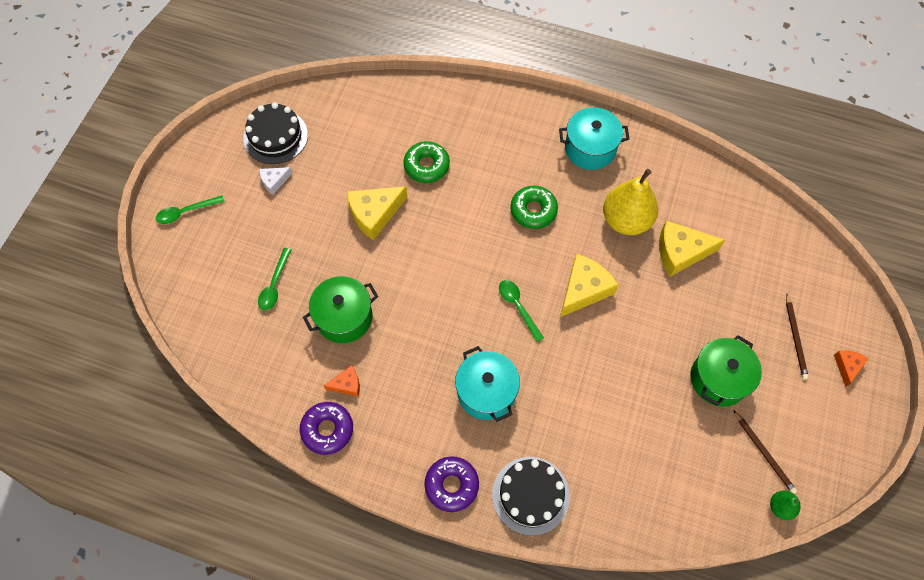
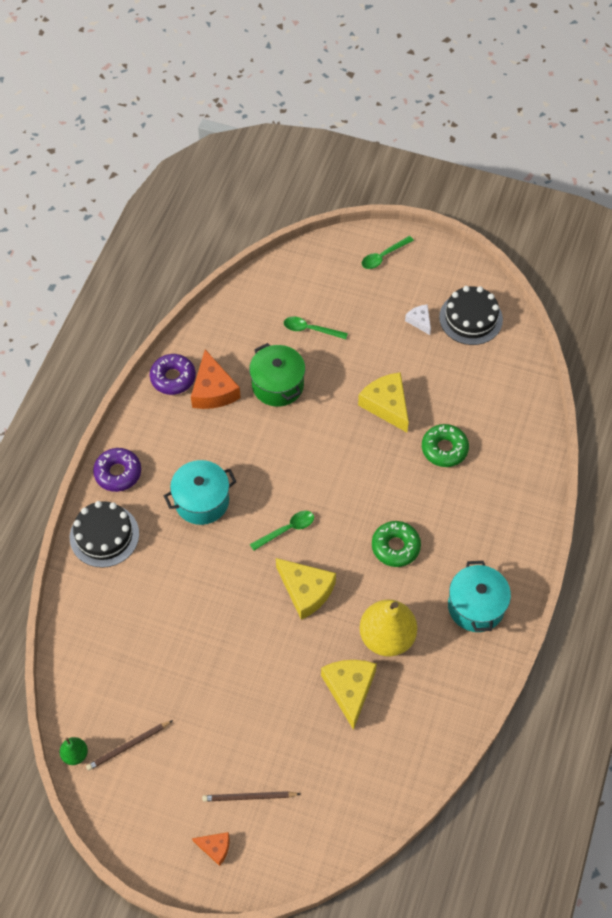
camera: 90 degrees right, 5 degrees down
green spoon [156,195,225,224] -> green spoon turned 105 degrees counterclockwise [362,236,414,269]
orange cheese [324,365,360,397] -> orange cheese [191,349,241,409], size x1.86
green pot [691,335,762,407] -> none

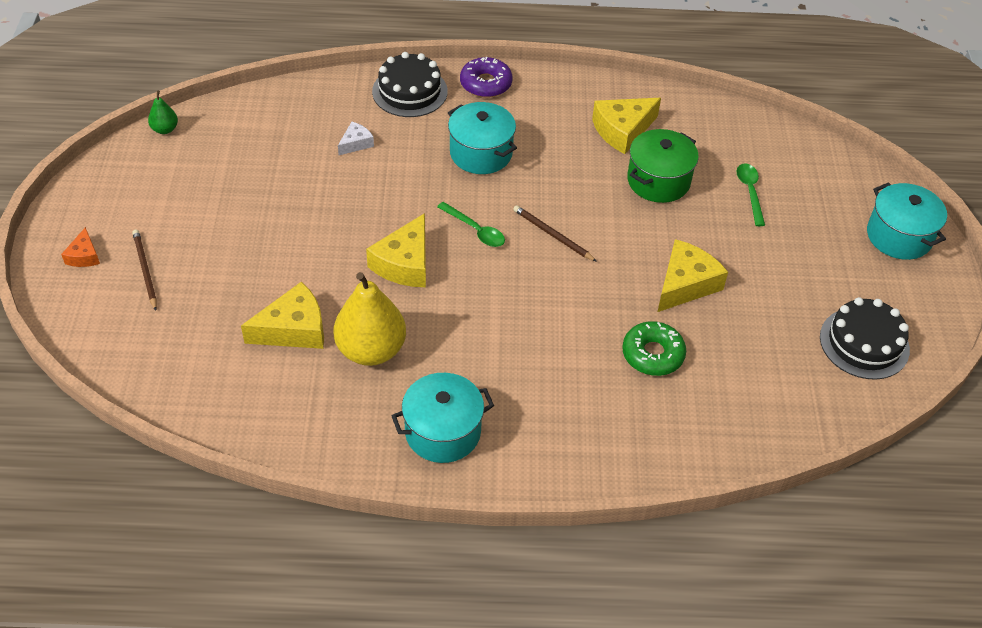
camera: 70 degrees right, 10 degrees down
brown pencil [86,720,173,771] -> brown pencil moved to [513,205,597,262]
purple donut [150,354,196,395] -> none
orange cheese [191,349,241,409] -> yellow cheese [592,98,661,154]
green spoon [362,236,414,269] -> turquoise pot [867,182,947,260]
green donut [372,521,421,567] -> none
white cheese [405,304,431,335] -> white cheese moved to [338,122,374,155]

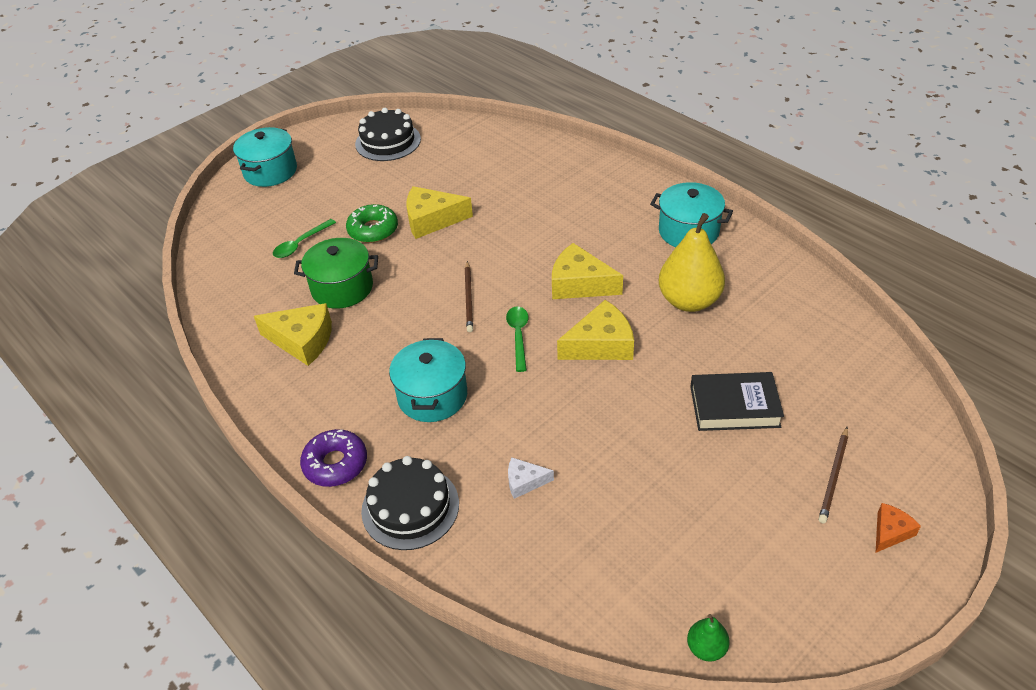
camera: 130 degrees left, 5 degrees down
yellow cheese [241,282,324,349] -> yellow cheese moved to [552,243,623,299]
green donut [622,321,686,376] -> green donut moved to [346,204,398,243]
none -> black book [690,372,784,431]

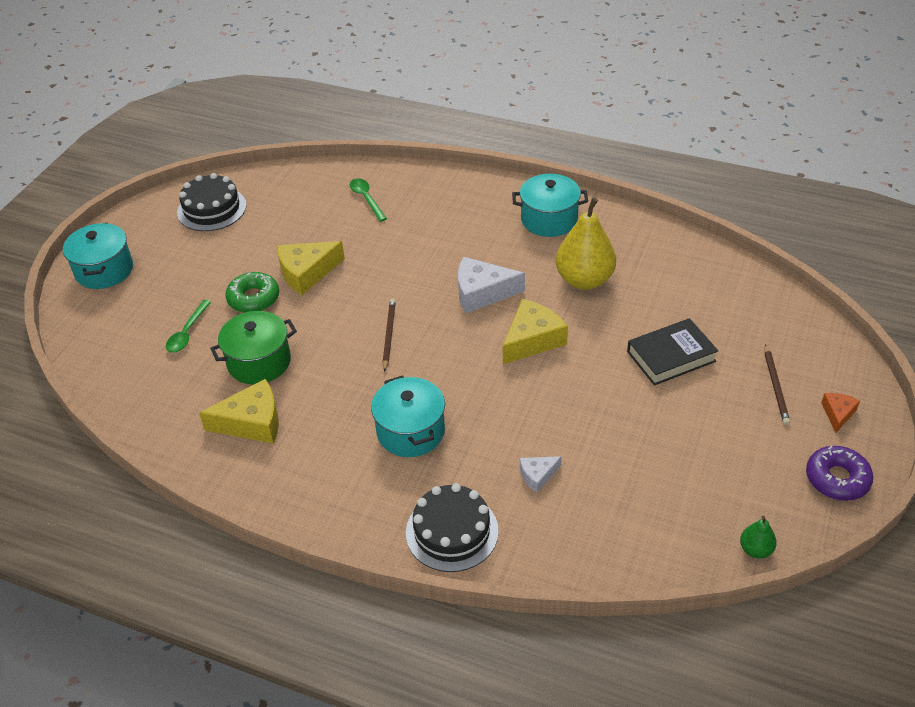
camera: 25 degrees left, 0 degrees up
purple donut [300,429,367,487] -> purple donut moved to [806,446,873,501]
brown pencil [465,261,473,332] -> brown pencil turned 150 degrees counterclockwise [382,299,396,372]
green spoon [506,306,529,372] -> green spoon moved to [350,178,387,222]
yellow cheese [552,243,623,299] -> white cheese [458,257,525,313]

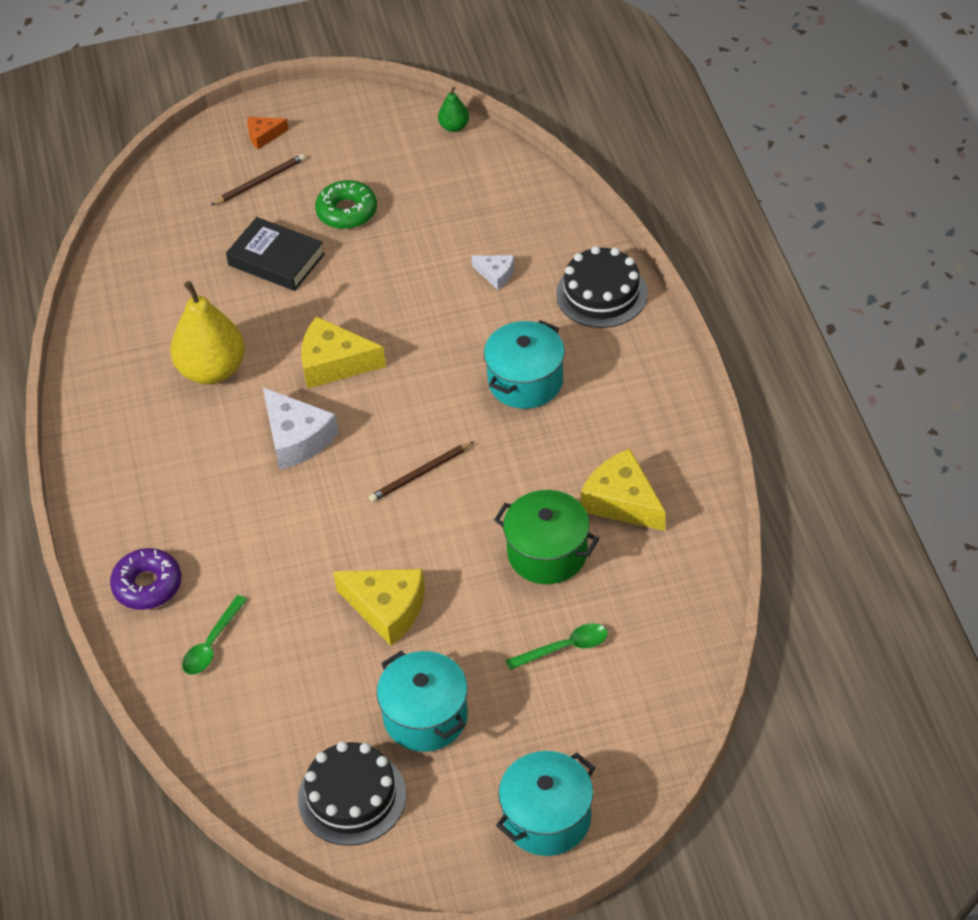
camera: 125 degrees left, 5 degrees up
green donut [225,272,279,313] -> green donut moved to [315,180,377,229]
turquoise pot [512,174,588,237] -> turquoise pot moved to [377,651,468,752]
purple donut [806,446,873,501] -> purple donut moved to [110,548,181,610]

